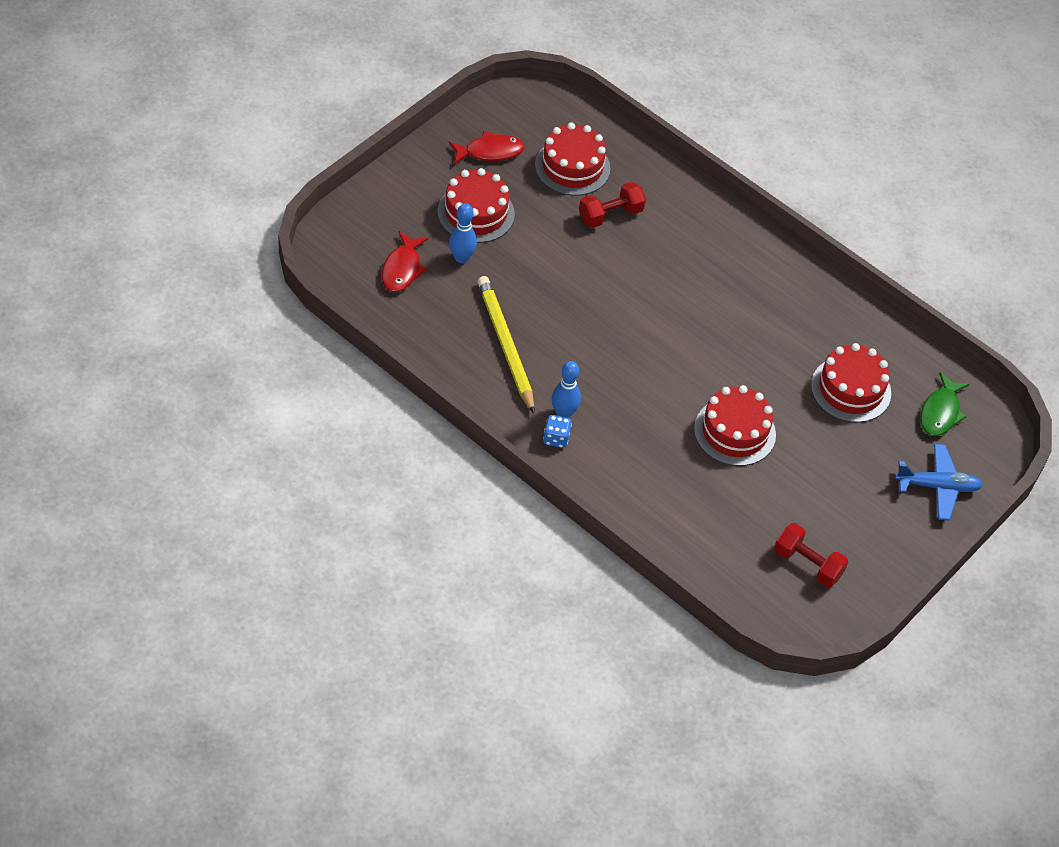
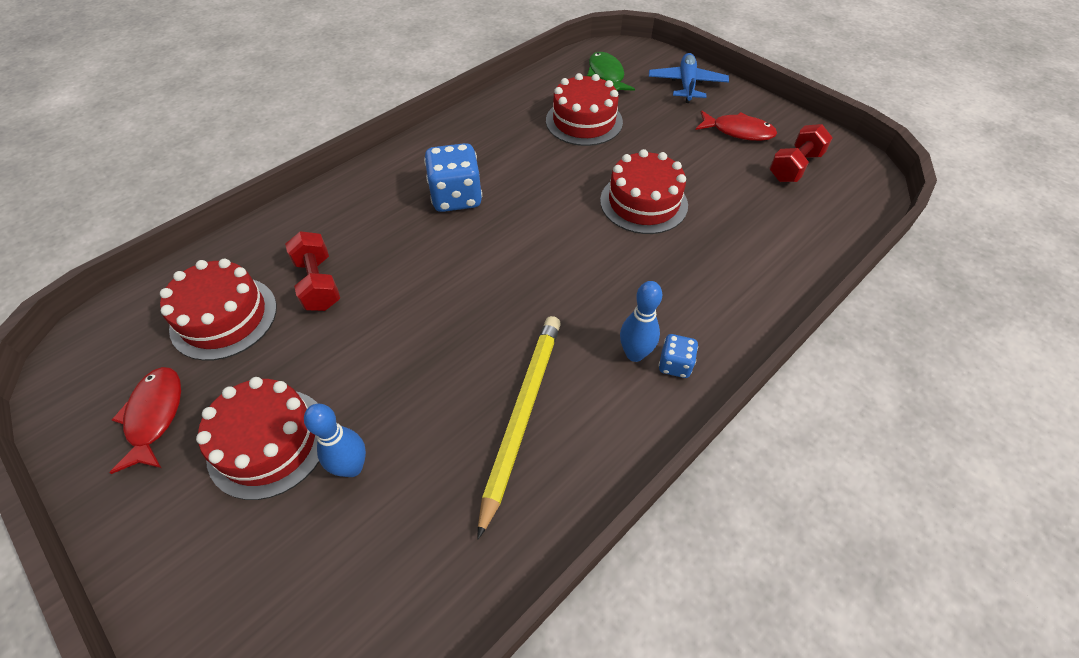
camera: 80 degrees left, 0 degrees up
red fish [382,231,428,292] -> red fish moved to [696,110,777,141]
yellow pencil [477,276,534,413] -> yellow pencil turned 120 degrees clockwise [478,316,561,539]
green fish [920,372,969,436] -> green fish turned 135 degrees counterclockwise [587,52,635,91]
none -> blue dice [424,143,482,212]

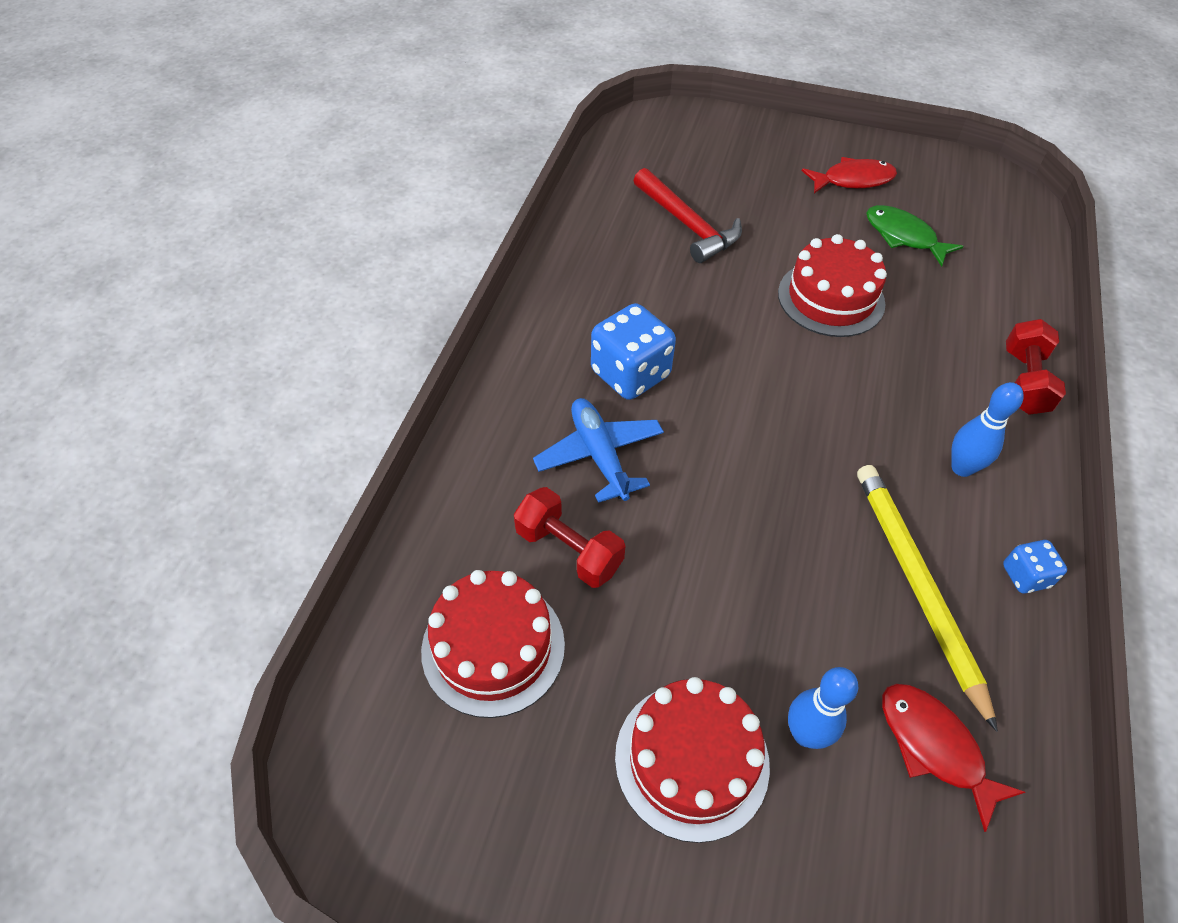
camera: 30 degrees left, 0 degrees up
red fish [110,367,181,474] -> red fish moved to [882,684,1025,832]
red cake [546,73,623,146] -> red hammer [633,168,742,263]
green fish [587,52,635,91] -> green fish moved to [866,205,964,267]
blue plane [649,53,729,103] -> blue plane moved to [533,398,664,503]
blue dice [659,334,698,378] -> blue dice moved to [1003,540,1067,593]
red dumbbell [769,124,833,182] -> red dumbbell moved to [1006,319,1066,415]

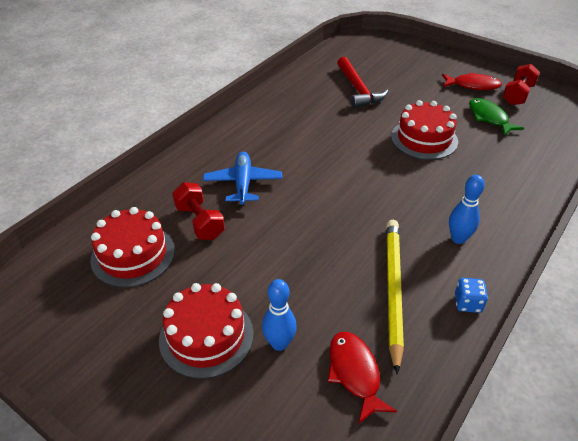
camera: 20 degrees right, 10 degrees down
blue dice [591,303,676,400] -> none
red dumbbell [1006,319,1066,415] -> red dumbbell moved to [503,64,540,105]

